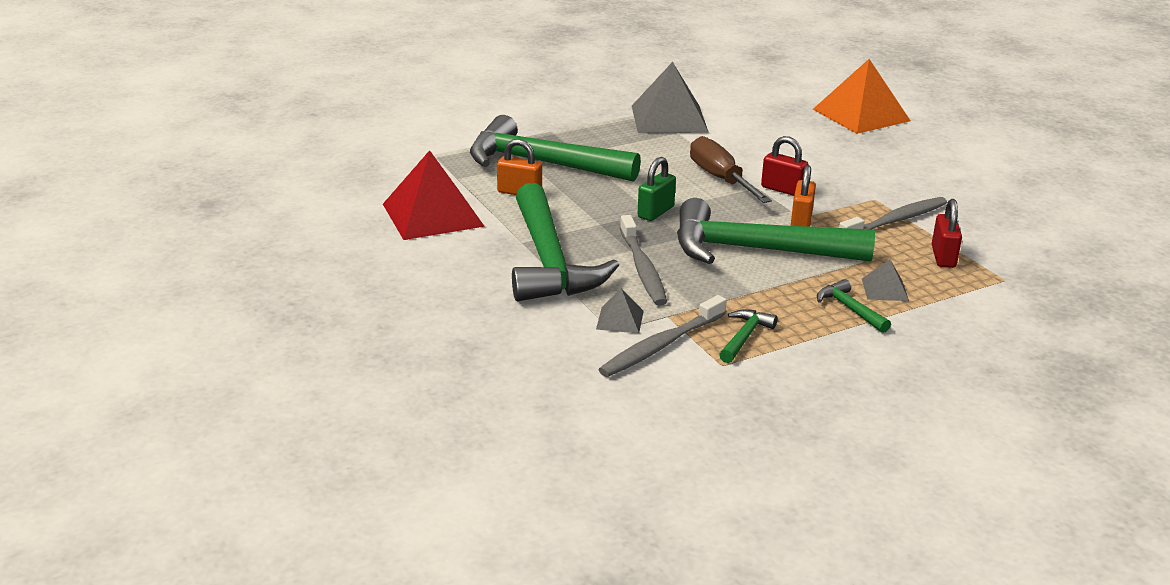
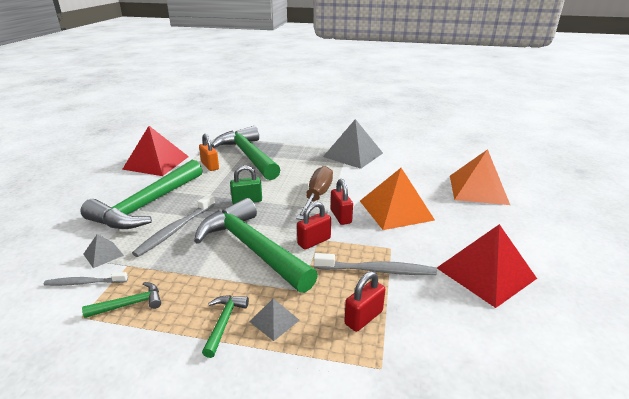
camera: 40 degrees right, 0 degrees up
grey toothbrush [598,295,727,377] -> grey toothbrush [44,272,128,286], size x0.63
orange padlock [791,165,816,227] -> red padlock [297,202,331,250]
none -> orange pyramid [360,168,435,230]
none -> red pyramid [437,224,537,308]

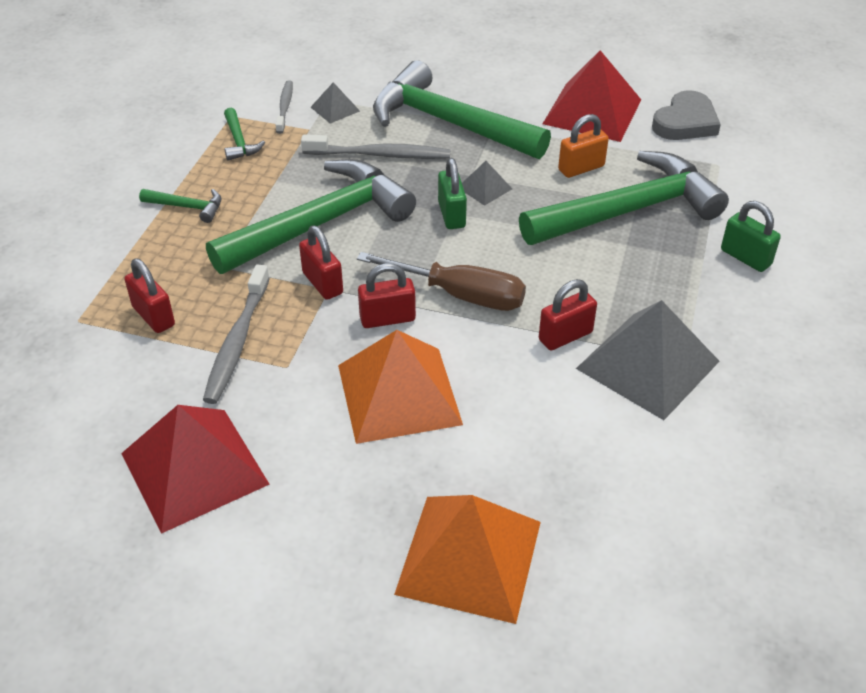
camera: 95 degrees right, 15 degrees up
grey toothbrush [132,194,215,257] -> grey toothbrush turned 150 degrees clockwise [301,135,450,159]
grey pyramid [250,298,300,341] -> grey pyramid moved to [462,161,512,206]
none -> red padlock [539,279,597,350]
none -> grey heart [652,90,721,140]
none -> green padlock [721,201,781,272]

